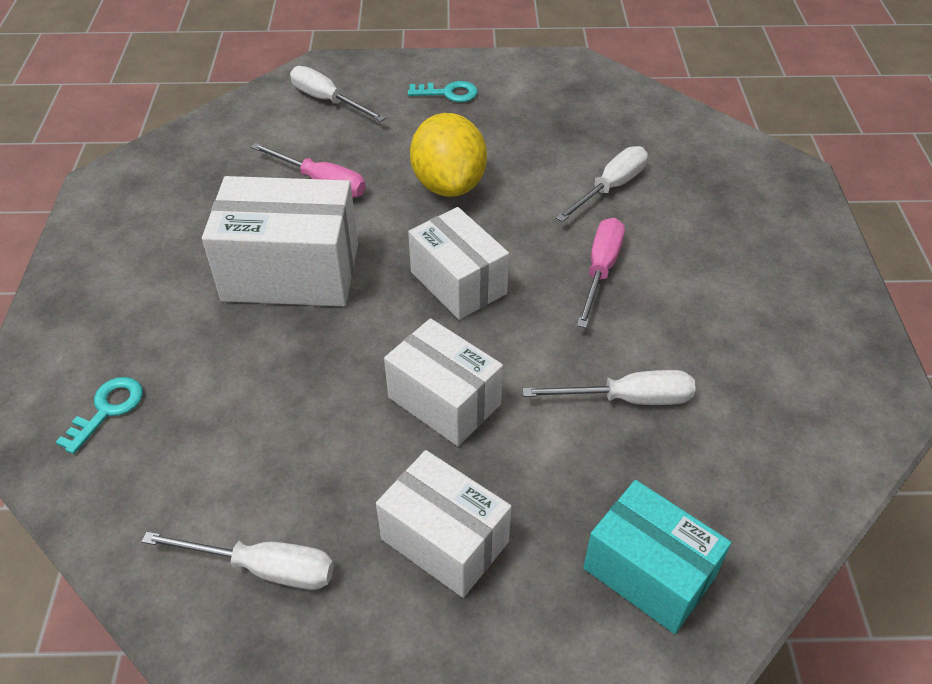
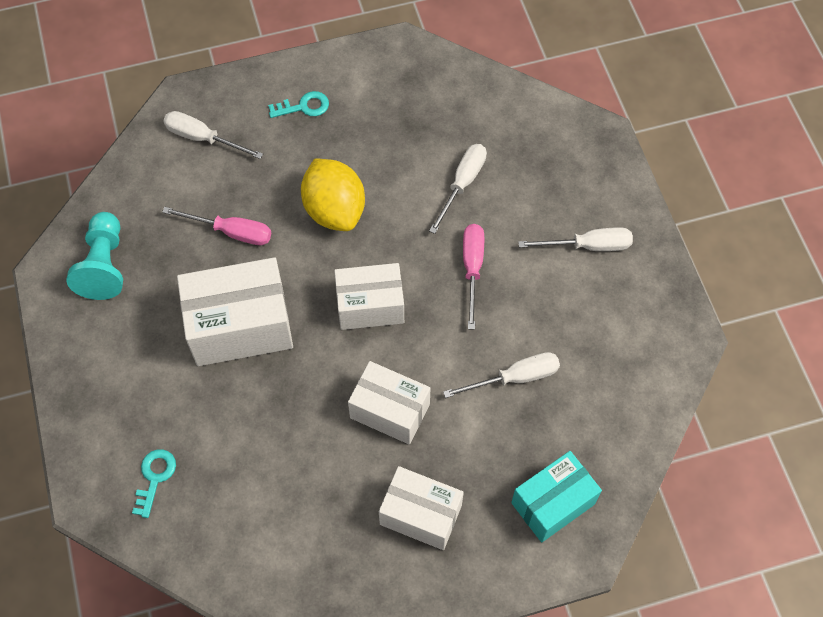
camera: 15 degrees left, 15 degrees up
white screwdriver [141,532,334,590] -> white screwdriver moved to [518,227,633,251]
white box [408,207,509,320] -> white box turned 45 degrees counterclockwise [334,263,404,330]
turquoise box [583,480,731,634] -> turquoise box turned 60 degrees counterclockwise [511,451,602,542]
none -> turquoise pawn [67,212,123,300]

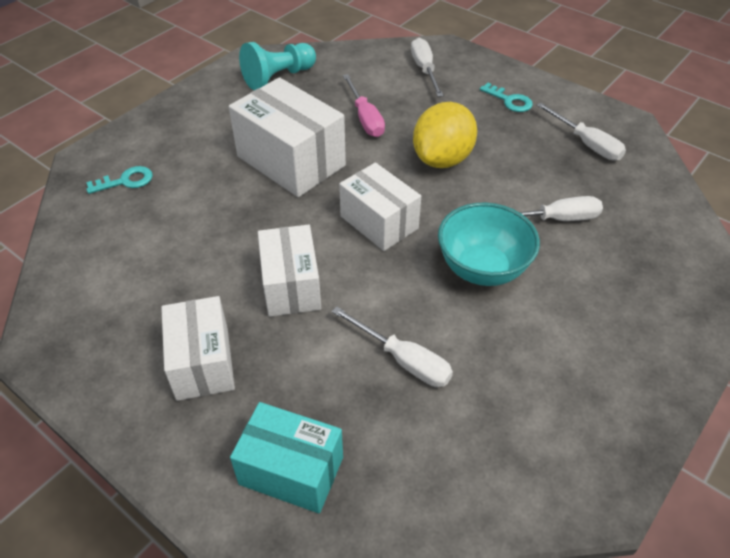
camera: 55 degrees right, 15 degrees down
pink screwdriver [463,224,484,330] -> turquoise bowl [438,203,540,286]
white screwdriver [518,227,633,251] -> white screwdriver moved to [536,102,626,161]

